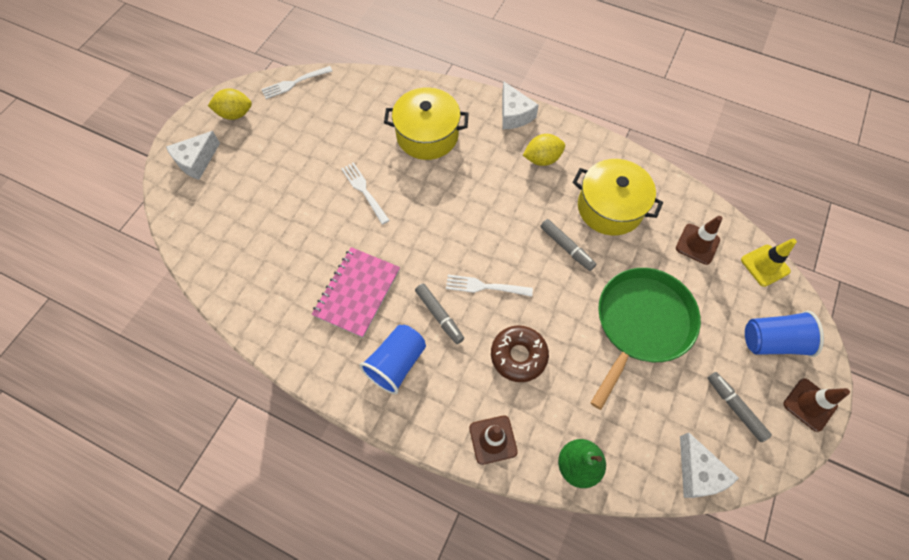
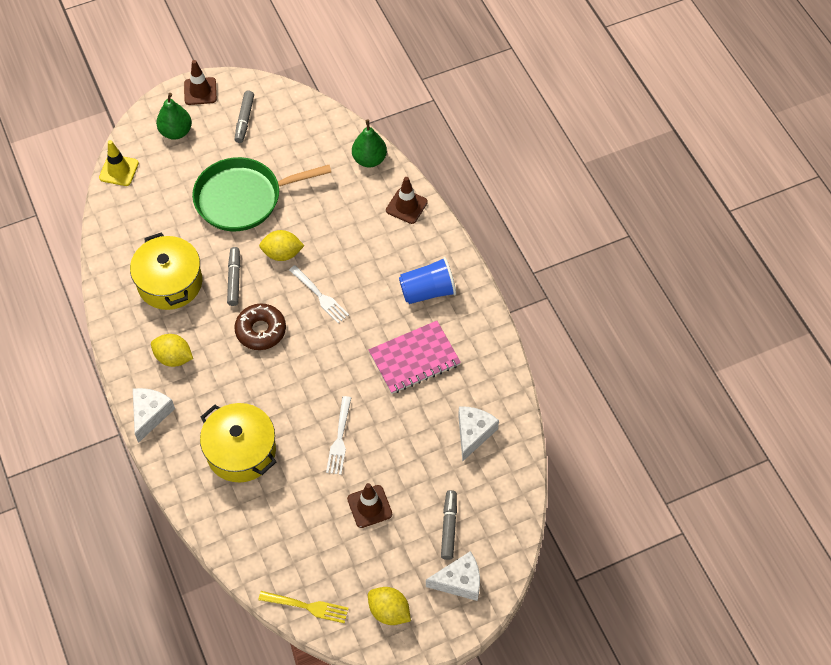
camera: 140 degrees left, 5 degrees down
white fork [261,66,333,99] -> yellow fork [258,591,349,624]
grey marker [415,284,464,344] -> grey marker moved to [441,490,457,560]
brown donut [491,325,549,382] -> brown donut moved to [234,303,286,350]
brown traffic cone [676,216,722,265] -> brown traffic cone moved to [347,483,392,528]
white cheese [680,433,739,498] -> white cheese moved to [458,407,499,462]
blue cup [745,311,824,357] -> green pear [156,93,192,140]
none -> yellow lemon [259,230,304,261]

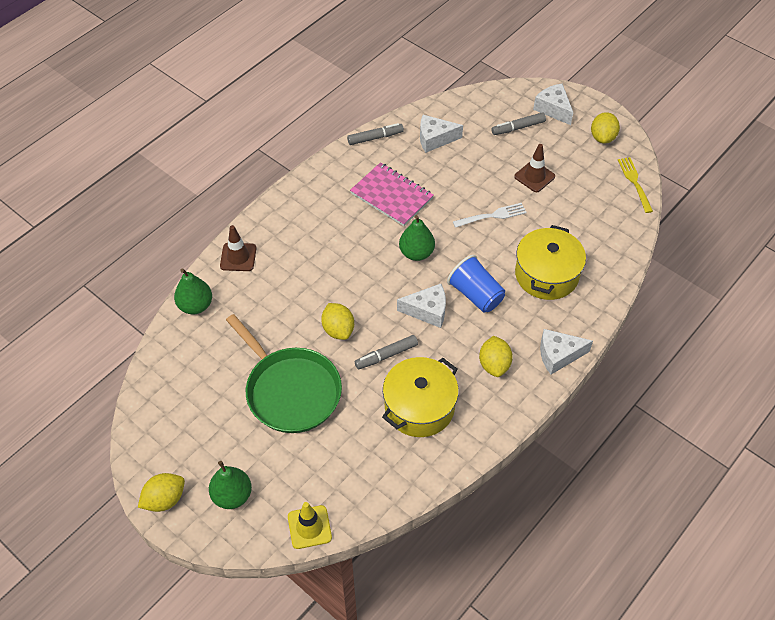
camera: 115 degrees left, 5 degrees down
brown traffic cone [184,60,217,105] -> yellow lemon [138,473,185,512]
grey marker [234,91,254,143] -> grey marker moved to [347,123,404,145]
brown donut [234,303,286,350] -> white cheese [397,284,446,328]
white fork [289,265,349,323] -> none
blue cup [399,257,456,304] -> blue cup moved to [447,255,505,313]
none -> green pear [399,215,435,261]

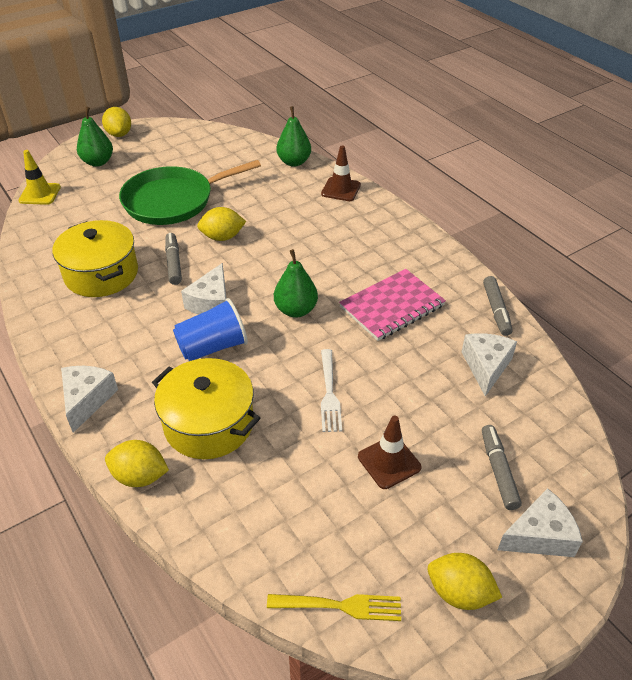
camera: 105 degrees right, 10 degrees down
yellow lemon [479,336,513,377] -> yellow lemon moved to [105,440,169,487]

